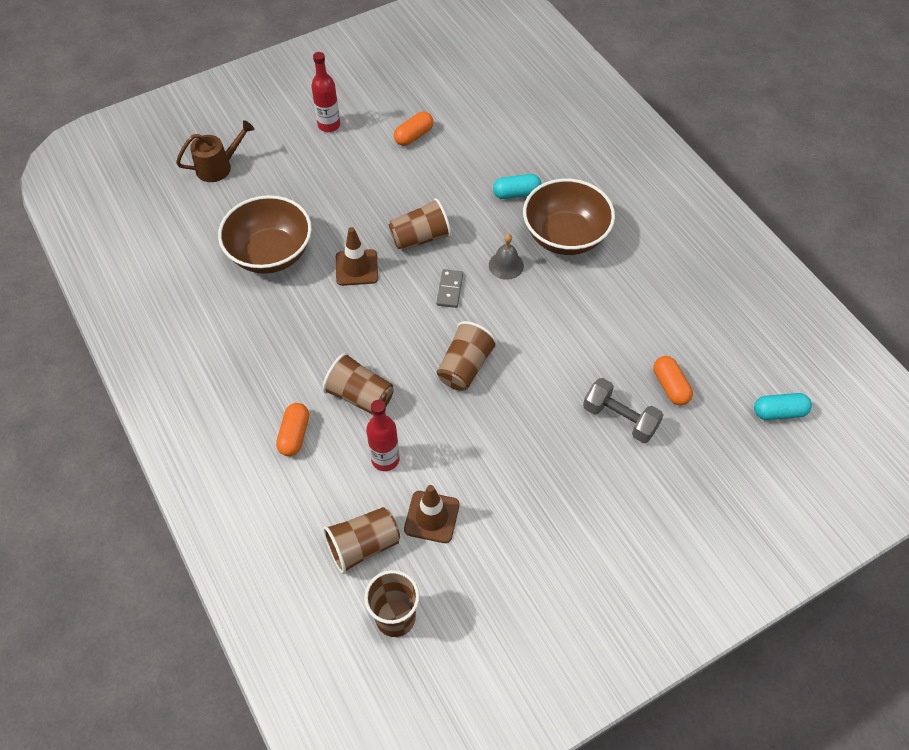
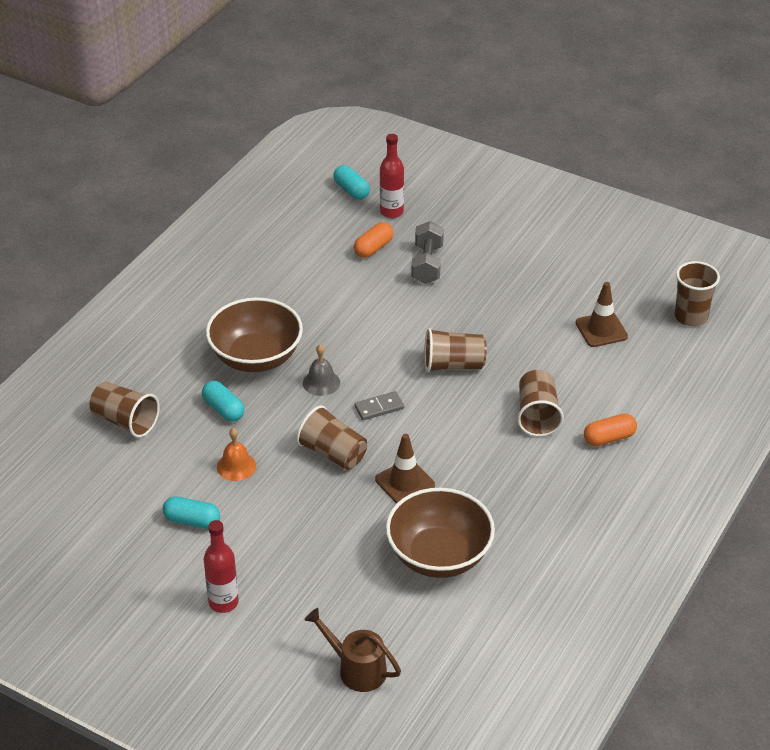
camera: 120 degrees left, 15 degrees down
brown cup [323,507,400,574] -> brown cup moved to [90,382,160,438]
red bottle [366,400,400,471] -> red bottle moved to [380,134,404,218]
orange capsule [394,112,433,146] -> turquoise capsule [163,496,220,529]
none -> orange bell [217,428,256,481]

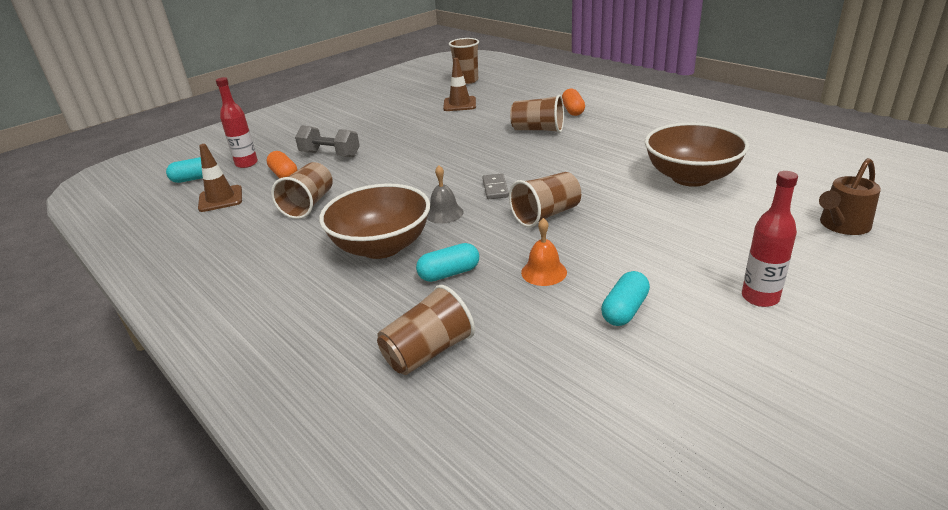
camera: 70 degrees left, 10 degrees down
brown traffic cone [375,434,435,503] -> brown traffic cone moved to [198,144,242,212]
brown cup [424,328,487,372] -> brown cup moved to [271,162,333,219]

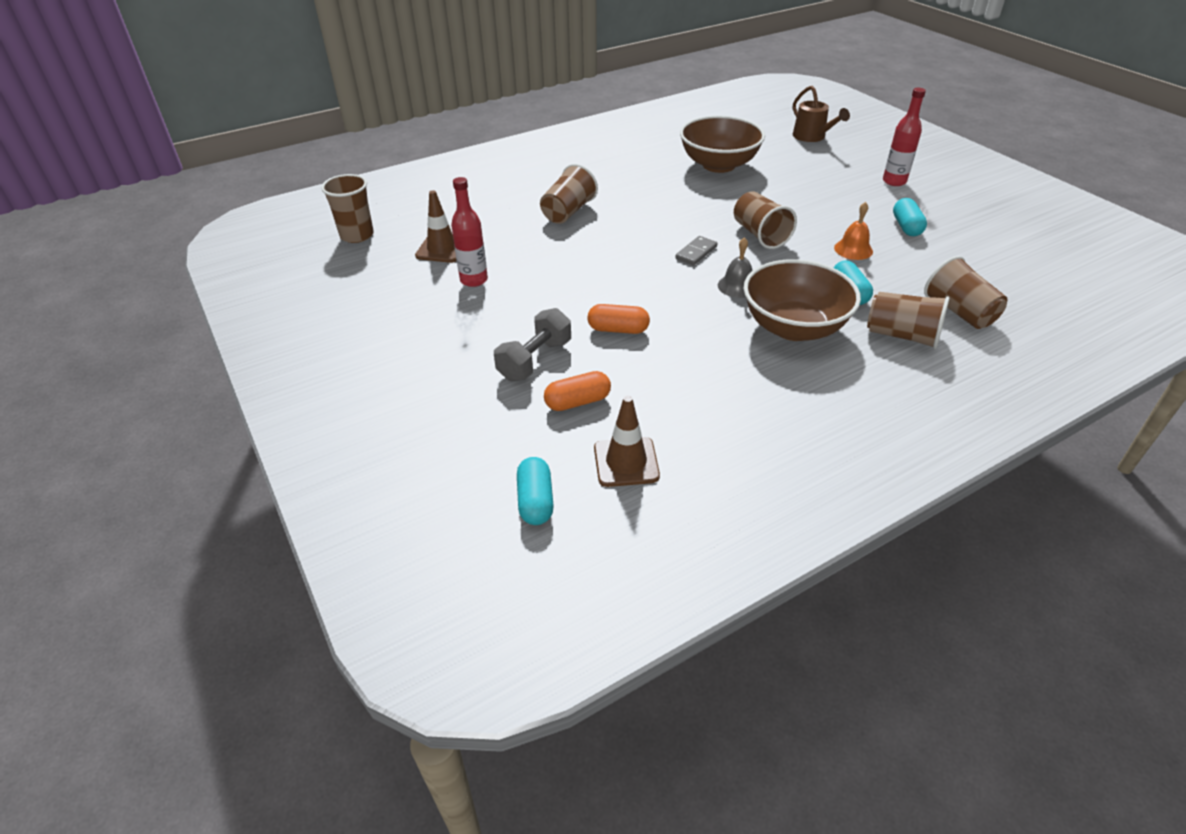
camera: 80 degrees left, 10 degrees up
red bottle [216,77,258,168] -> red bottle moved to [451,177,488,287]
brown cup [271,162,333,219] -> brown cup moved to [867,292,949,349]
grey domino [482,173,509,199] -> grey domino turned 60 degrees counterclockwise [675,236,718,266]
orange capsule [562,88,585,116] -> orange capsule moved to [588,304,650,334]
turquoise capsule [601,271,650,326] -> turquoise capsule turned 45 degrees clockwise [893,198,927,236]

